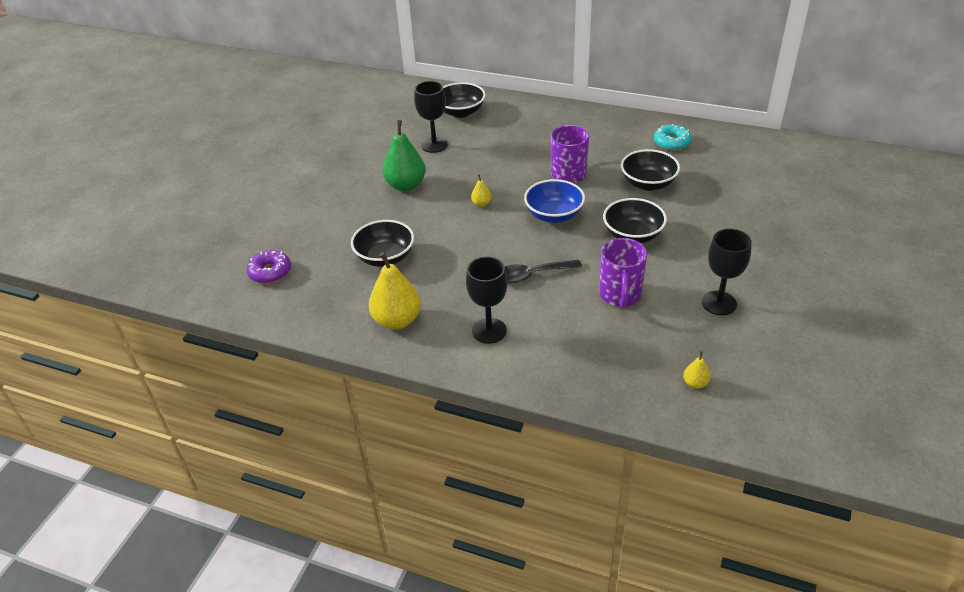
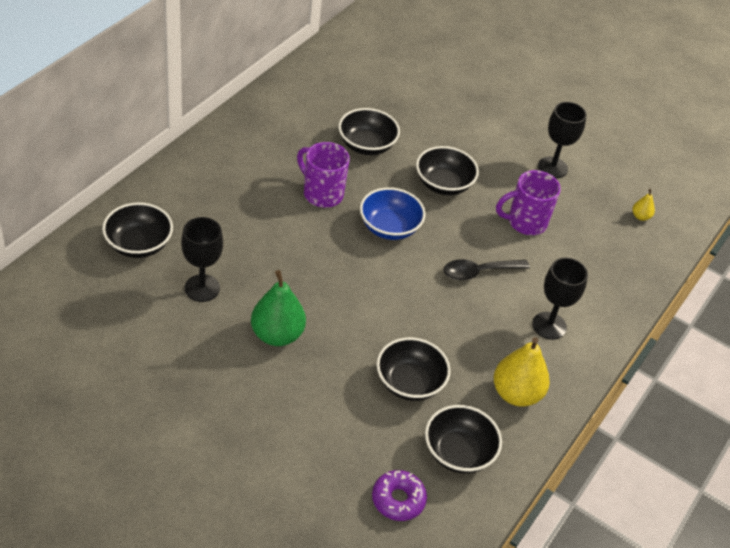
camera: 85 degrees left, 5 degrees up
yellow pear [471,174,492,207] -> none
black spoon [505,260,582,284] -> black spoon turned 75 degrees clockwise [443,259,530,281]
purple mug [599,238,647,308] -> purple mug turned 150 degrees clockwise [496,170,561,235]
turquoise donut [654,124,692,151] -> none
none -> black bowl [425,405,502,474]

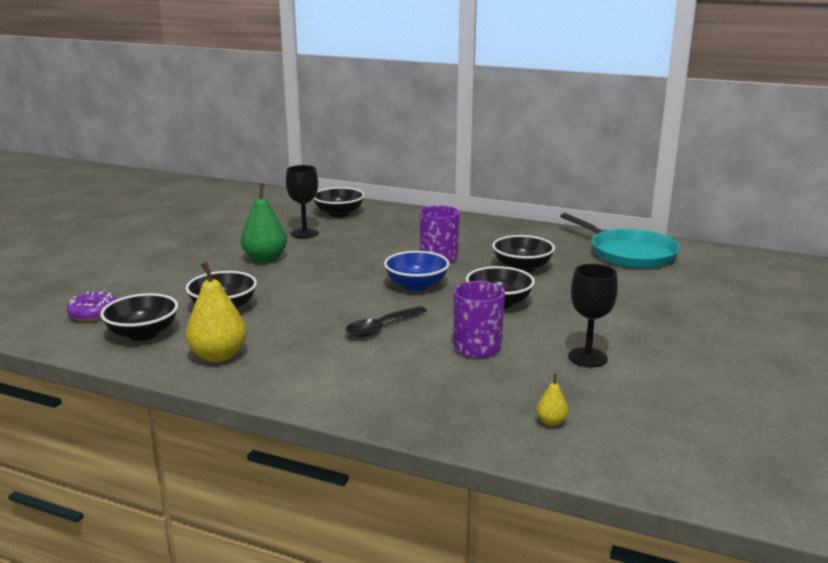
camera: 85 degrees right, 25 degrees down
black spoon [443,259,530,281] -> black spoon turned 105 degrees counterclockwise [346,306,427,337]
black goblet [532,257,588,340] -> none
none -> turquoise pan [560,213,680,268]

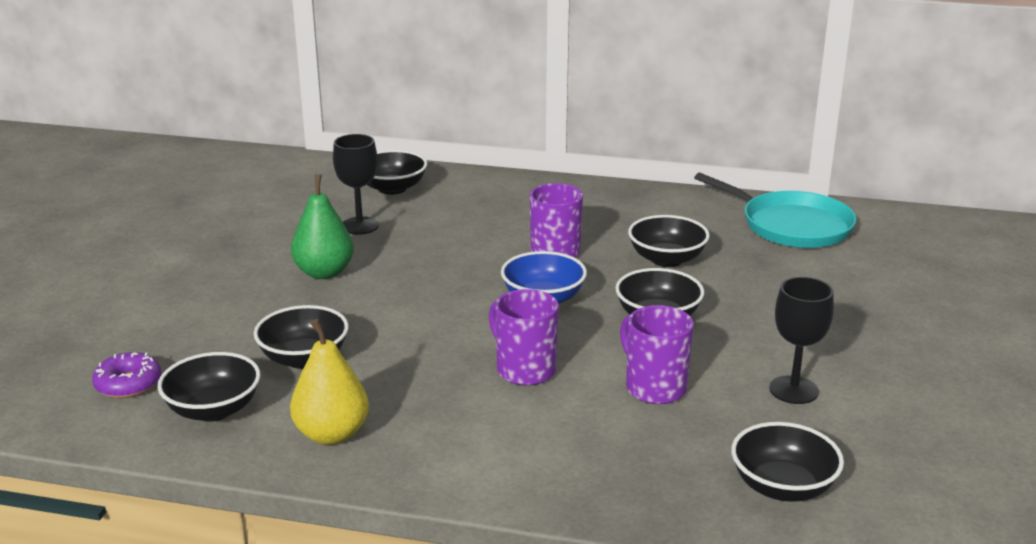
camera: 10 degrees left, 5 degrees up
black spoon [346,306,427,337] -> purple mug [489,289,559,386]
yellow pear [537,374,568,426] -> black bowl [731,422,844,502]

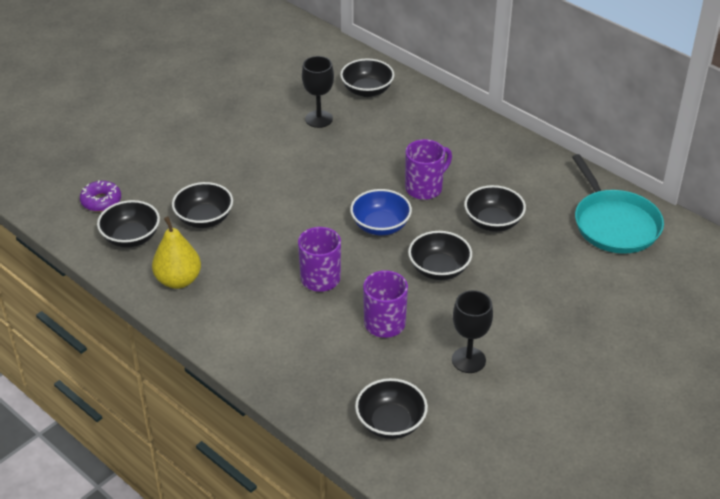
camera: 30 degrees right, 15 degrees up
green pear [291,174,354,279] -> none

